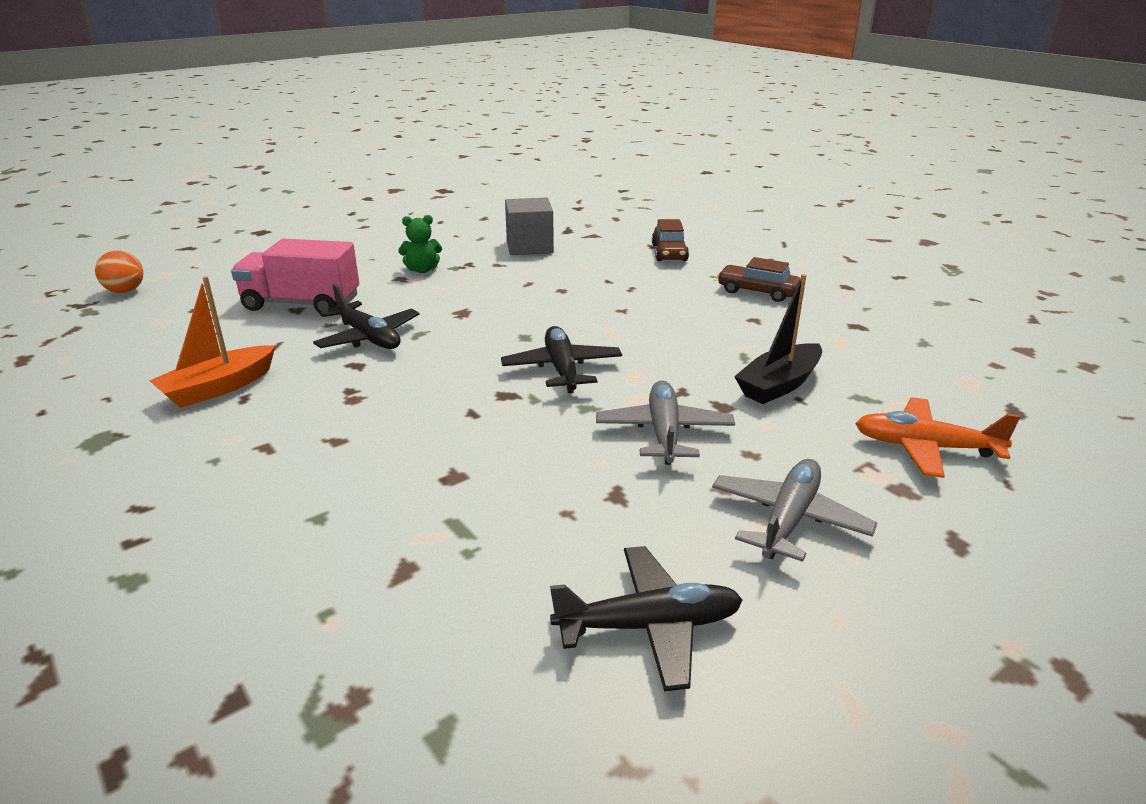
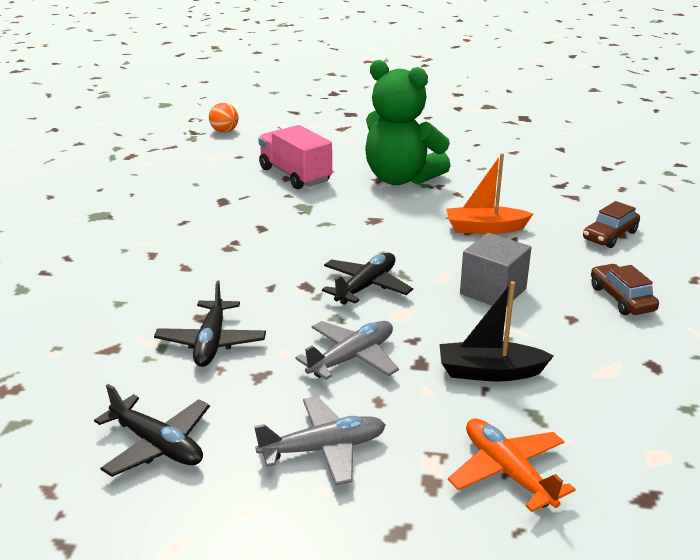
camera: 45 degrees right, 0 degrees up
orange boat [149,276,276,408] -> orange boat moved to [446,153,533,234]
black plane [313,285,419,349] -> black plane moved to [154,280,266,367]
green teddy bear [398,215,442,273] -> green teddy bear [365,60,450,185], size x2.48
grey cube [505,197,554,255] -> grey cube moved to [460,233,532,307]

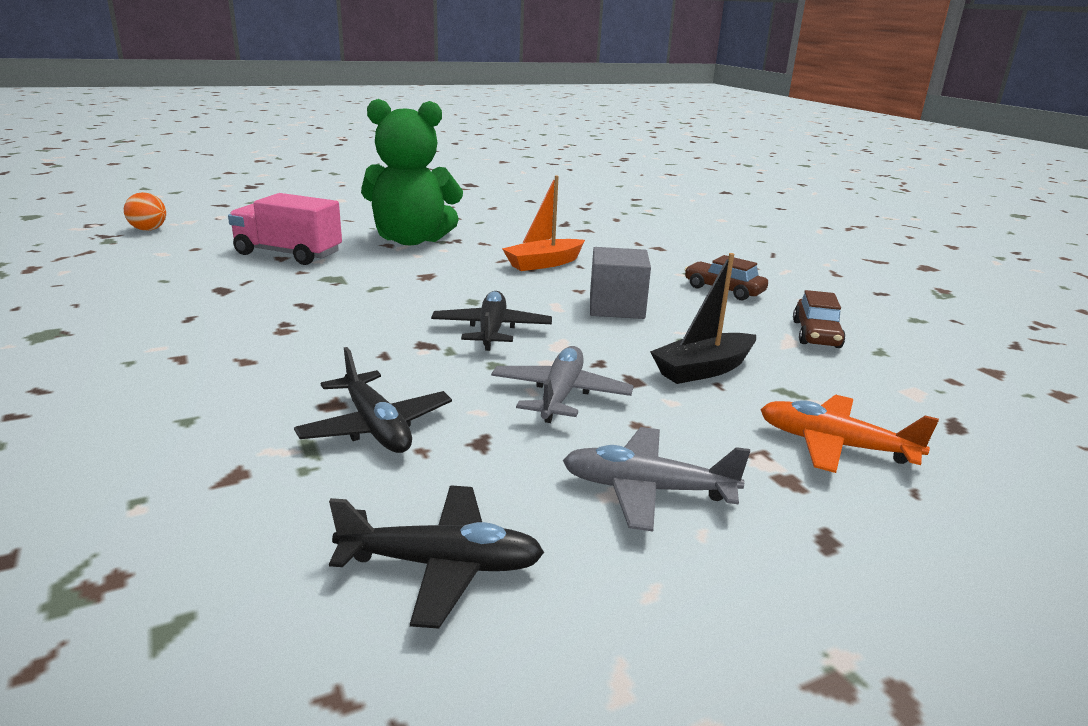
camera: 35 degrees left, 5 degrees down
grey plane [254,396,386,485] -> grey plane turned 120 degrees counterclockwise [563,427,750,532]
brown car [583,201,640,248] -> brown car moved to [793,290,846,348]

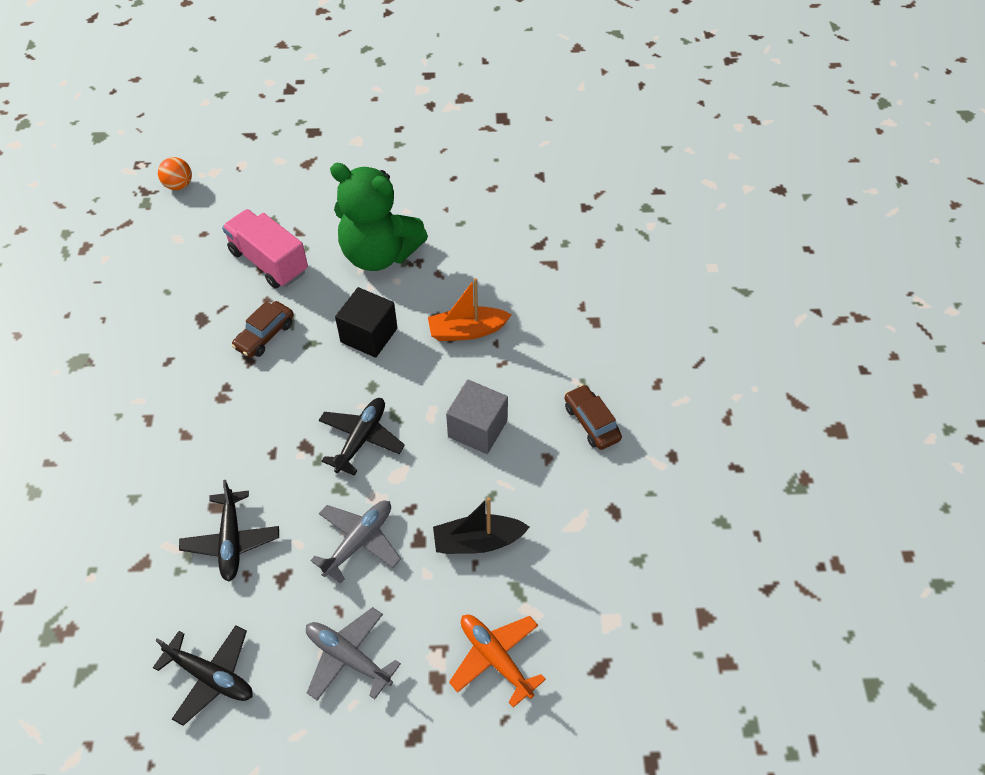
camera: 25 degrees right, 30 degrees up
brown car [793,290,846,348] -> brown car moved to [231,301,294,358]
none -> black cube [335,287,398,358]

